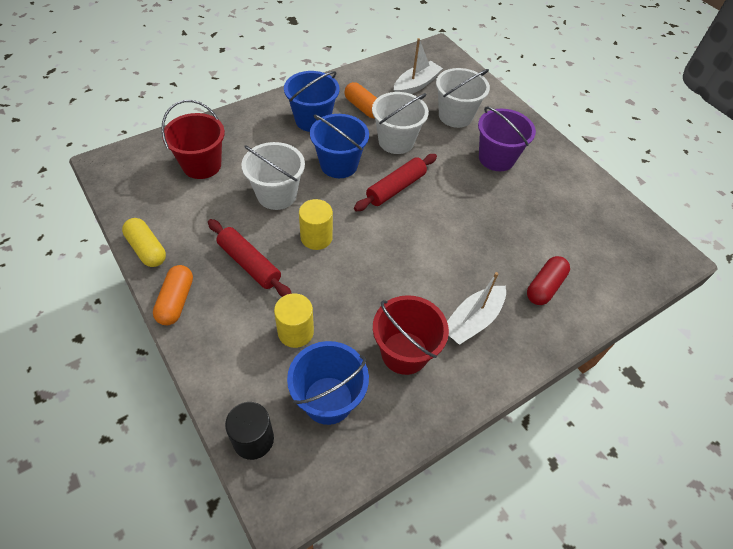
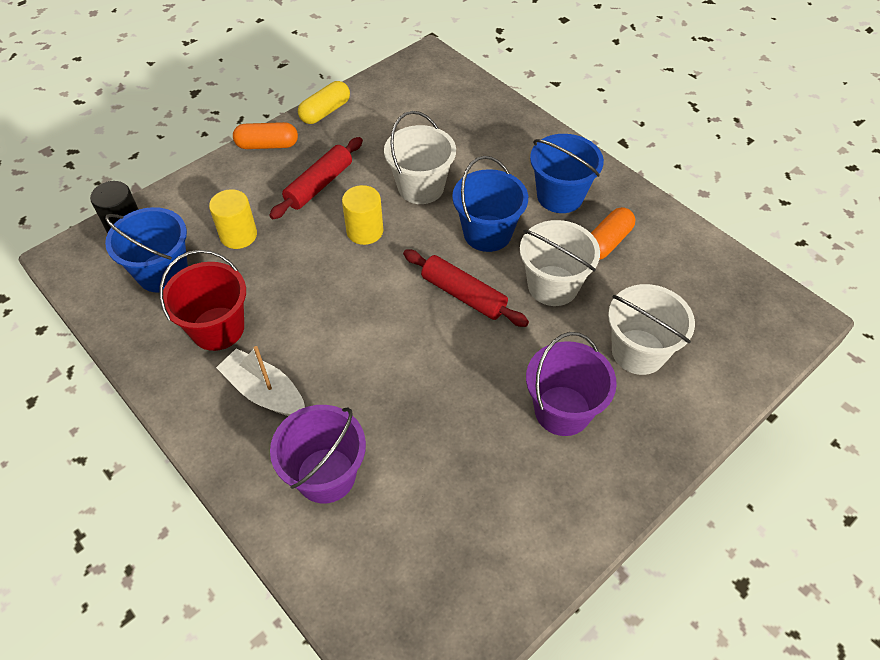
camera: 85 degrees right, 0 degrees up
red bucket [161,100,225,179] -> none
white boat [394,38,443,94] -> none
red capsule [527,256,570,305] -> purple bucket [270,405,366,503]

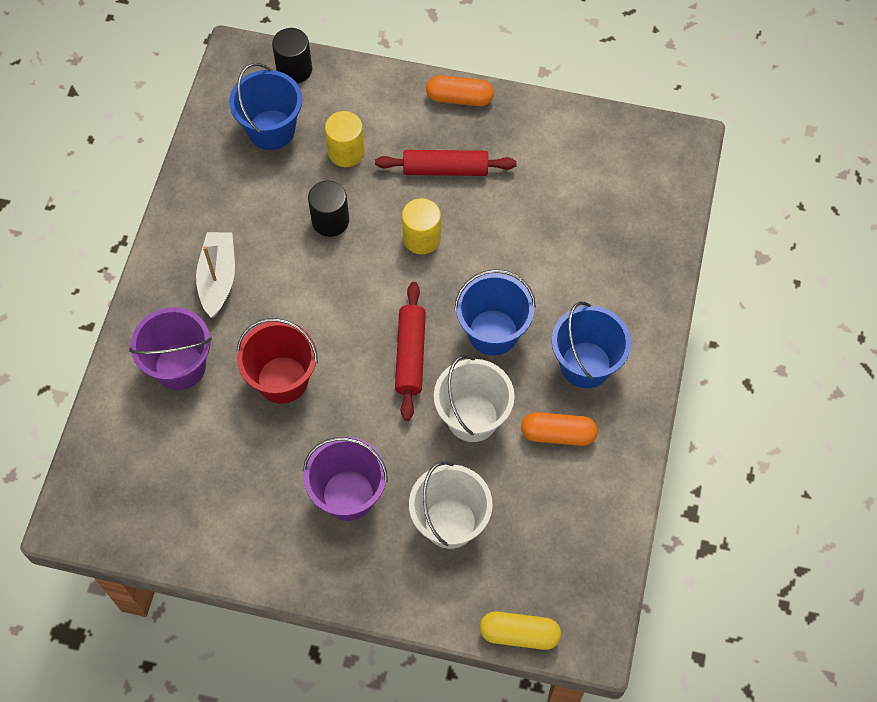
camera: 55 degrees right, 10 degrees up
red bucket [159,250,246,351] -> red bucket moved to [236,318,318,404]
orange capsule [233,122,298,149] -> orange capsule turned 45 degrees counterclockwise [426,75,494,106]
yellow capsule [298,81,350,124] -> yellow capsule moved to [480,611,561,650]
white bucket [384,111,456,204] -> none
none -> black cylinder [308,181,349,237]

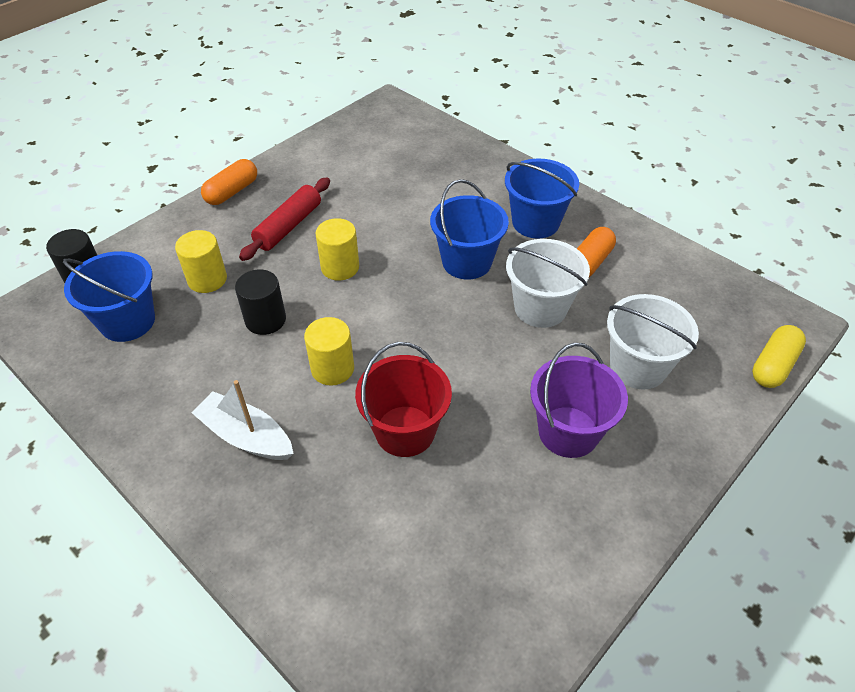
camera: 60 degrees left, 15 degrees down
purple bucket [129,307,212,390] -> none
red rolling pin [395,282,426,421] -> none
none -> yellow cylinder [304,317,354,386]

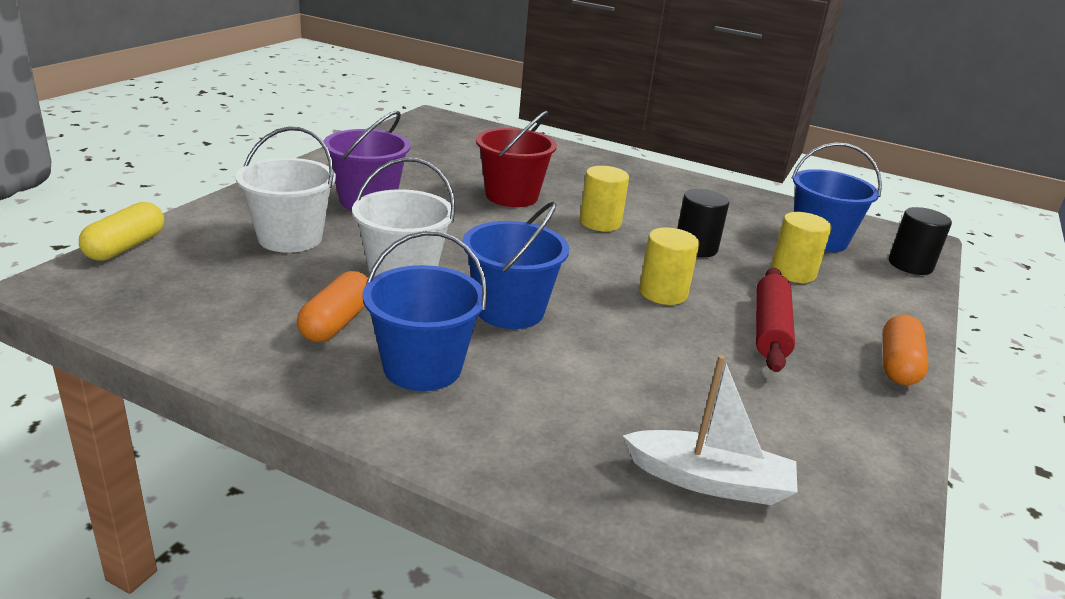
camera: 160 degrees right, 20 degrees down
white boat [191,380,294,460] -> white boat moved to [622,355,798,505]

